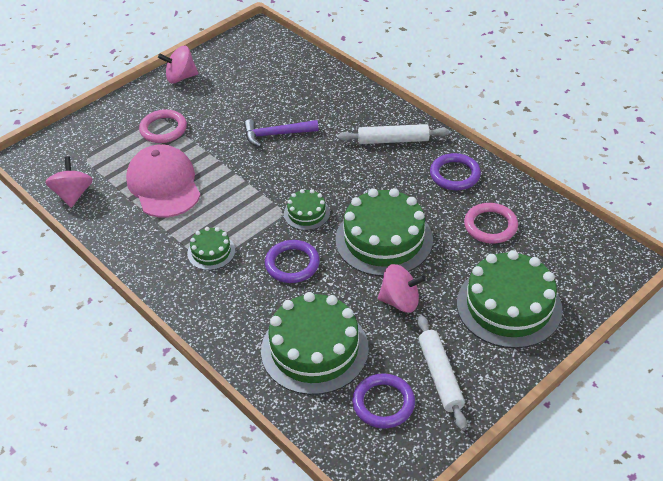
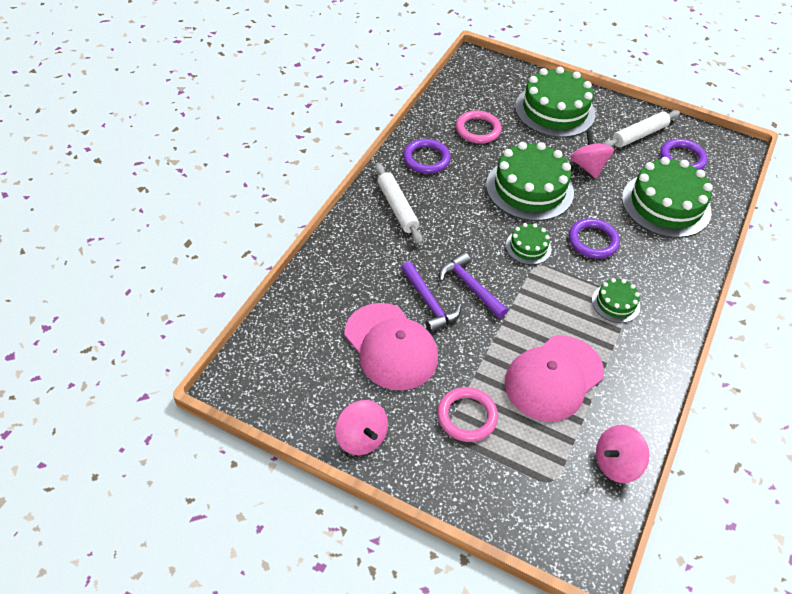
camera: 115 degrees left, 5 degrees up
none -> pink cap [344,303,438,390]
none -> purple hammer [439,252,508,318]

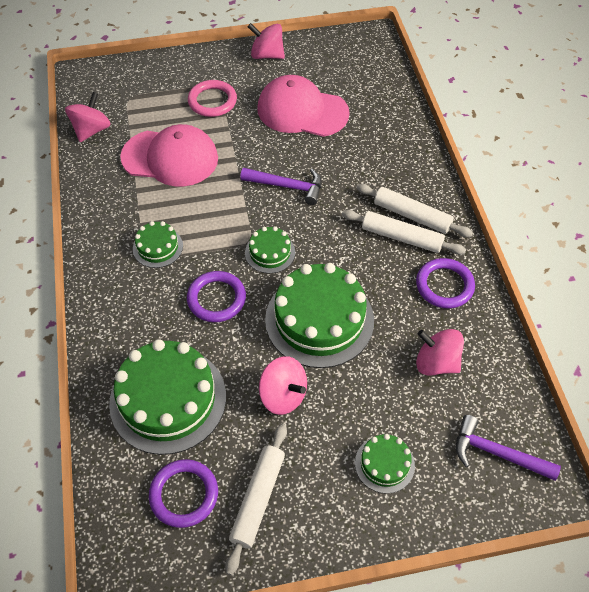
camera: 145 degrees right, 5 degrees up
purple hammer [401,261,462,333] -> purple hammer moved to [456,415,561,481]
pink ring [456,110,501,144] -> pink spinning top [416,329,464,375]
pink cap [505,335,604,422] -> pink cap turned 90 degrees clockwise [120,124,218,187]
green cake [515,67,595,138] -> green cake [355,434,415,494], size x0.49
none -> white rolling pin [342,210,466,255]

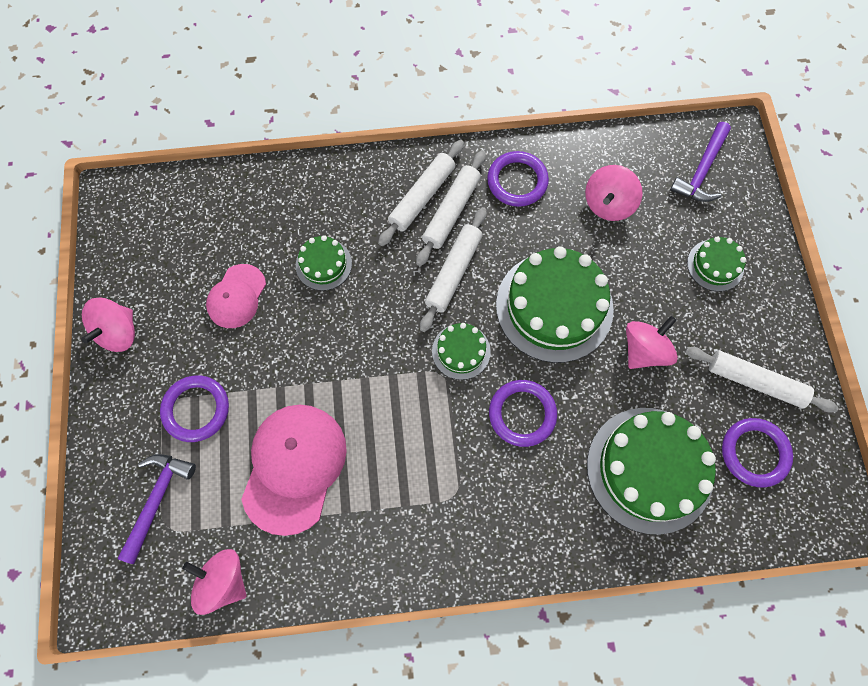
camera: 85 degrees left, 15 degrees up
green cake [133,221,183,268] -> green cake moved to [296,235,352,291]
pink ring [188,80,237,117] -> purple ring [160,376,229,442]
purple hammer [240,168,322,205] -> purple hammer moved to [118,454,196,564]
pink cap [257,75,350,137] -> pink cap [206,264,266,328], size x0.58
none -> white rolling pin [420,207,487,332]

